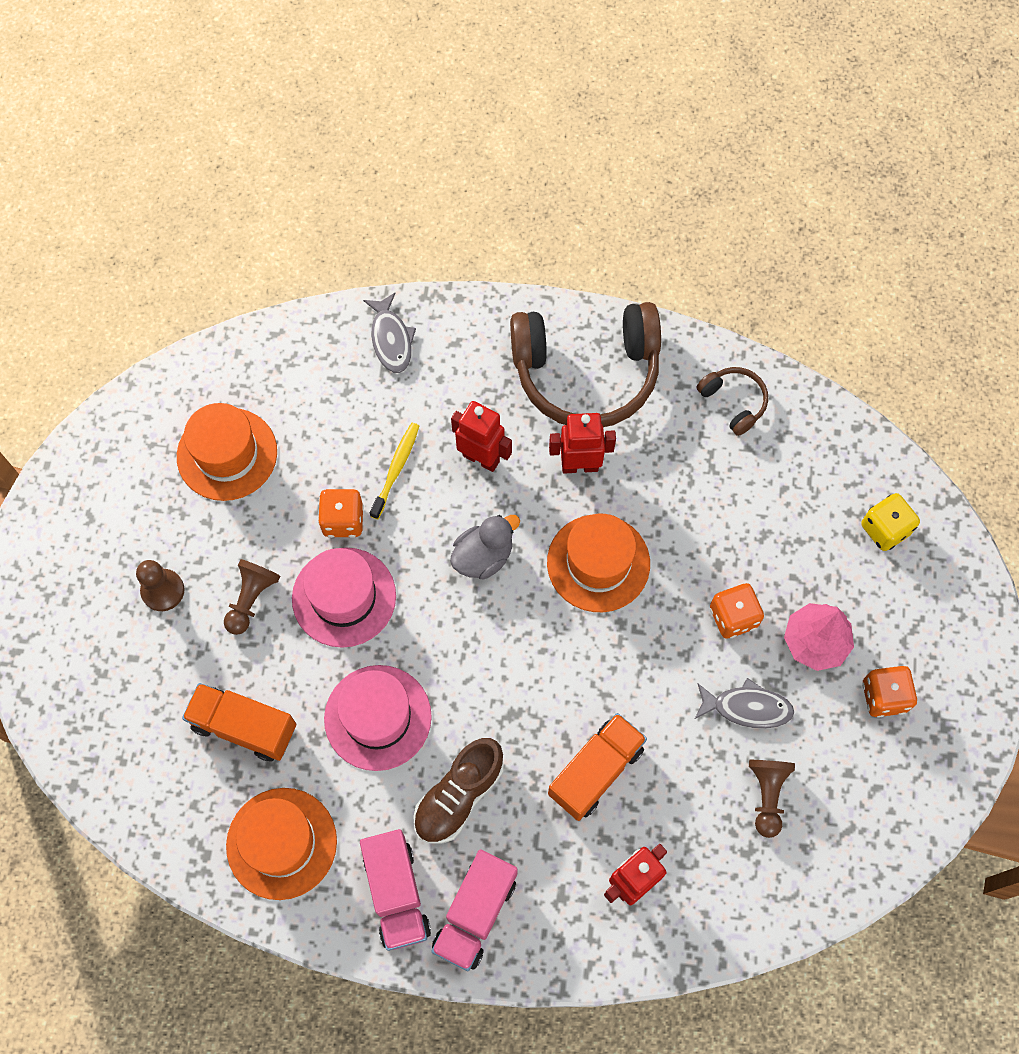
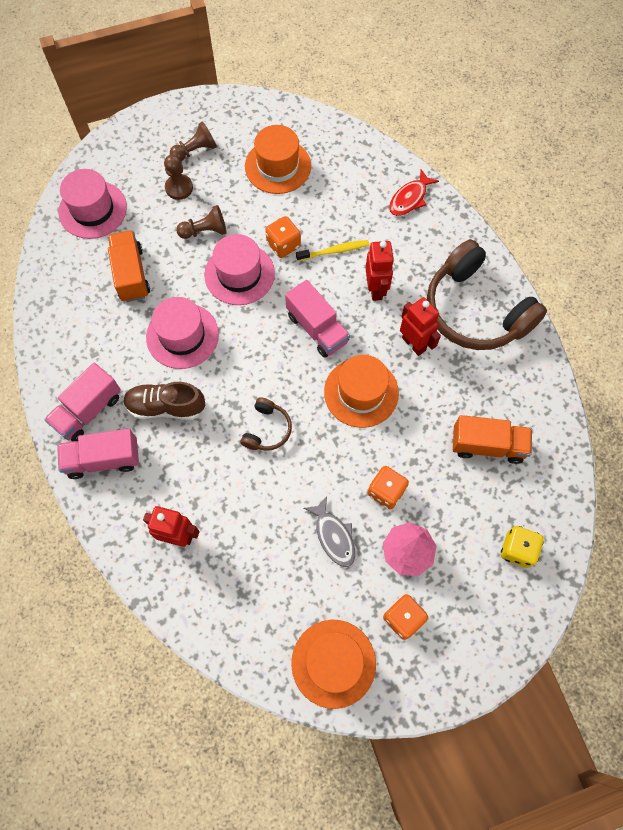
camera: 55 degrees right, 0 degrees up
orange hat [226,788,337,900] -> orange hat moved to [291,620,376,709]
grey fish [363,293,416,373] -> red fish [389,169,439,216]
grey duck [450,515,520,580] -> pink truck [285,280,350,358]
orange truck [548,713,647,821] -> orange truck moved to [453,415,532,464]
brown headphones [697,367,768,436] -> brown headphones moved to [240,397,292,451]
brown pawn [749,760,795,838] -> brown pawn moved to [170,121,217,161]
none -> pink hat [58,169,127,239]

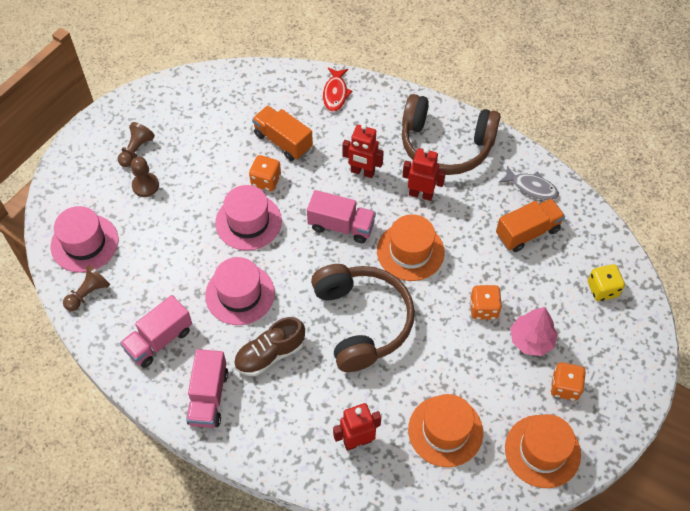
camera: 35 degrees left, 10 degrees down
pink truck [57,429,139,479] -> pink truck moved to [120,295,192,368]
orange truck [108,230,150,302] -> orange truck moved to [252,105,313,161]
brown pawn [176,205,226,239] -> brown pawn moved to [63,265,111,311]
brown headphones [240,397,292,451] -> brown headphones [311,264,415,372], size x2.22
orange hat [245,125,311,194] -> orange hat moved to [408,394,483,467]
yellow toothbrush [296,240,369,261] -> none
grey fish [303,496,356,567] -> grey fish moved to [498,166,559,200]
red robot [365,241,394,301] -> red robot turned 150 degrees clockwise [342,124,384,178]

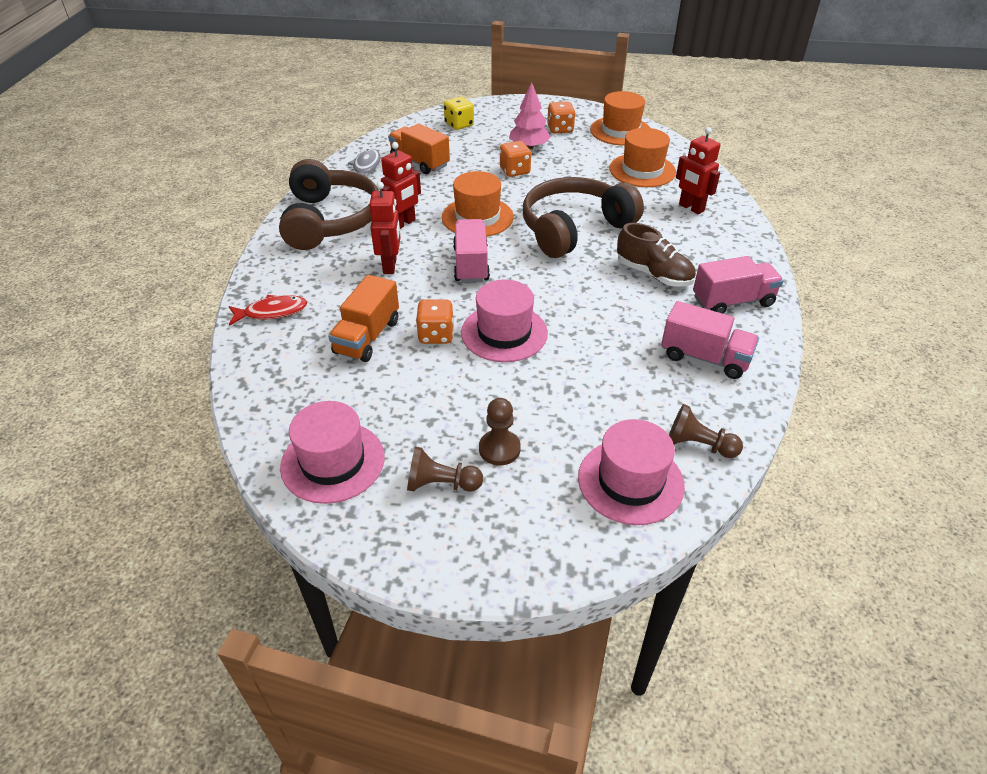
camera: 110 degrees left, 15 degrees down
pink hat [205,257,275,325] -> pink hat moved to [280,401,384,504]
red robot [402,147,446,201] -> red robot turned 135 degrees counterclockwise [381,142,421,229]

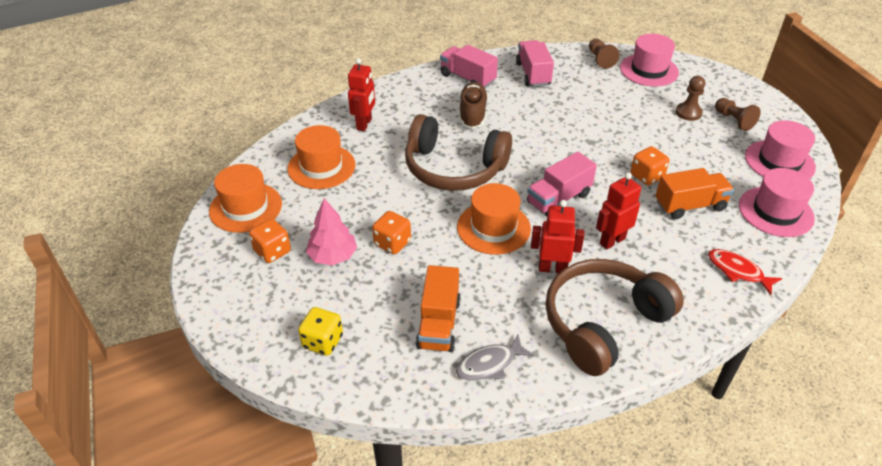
camera: 125 degrees left, 0 degrees up
pink hat [461,279,548,362] -> pink hat moved to [739,168,815,237]

